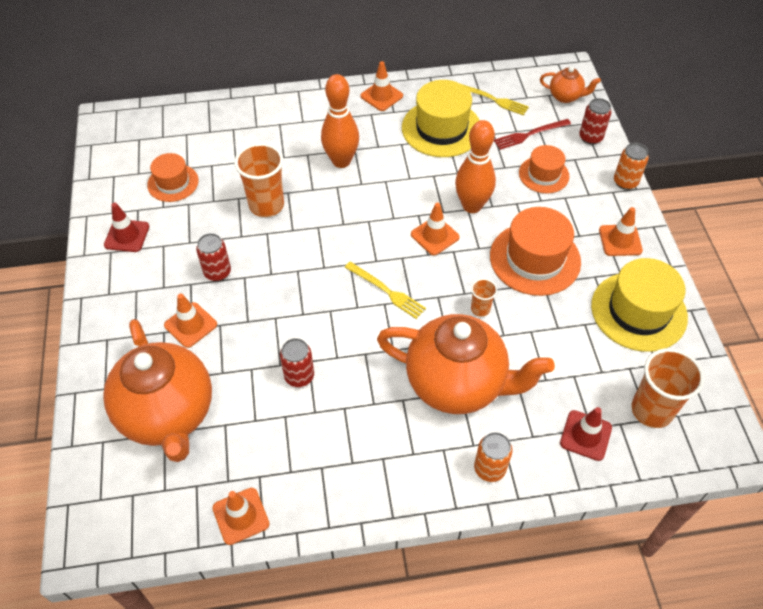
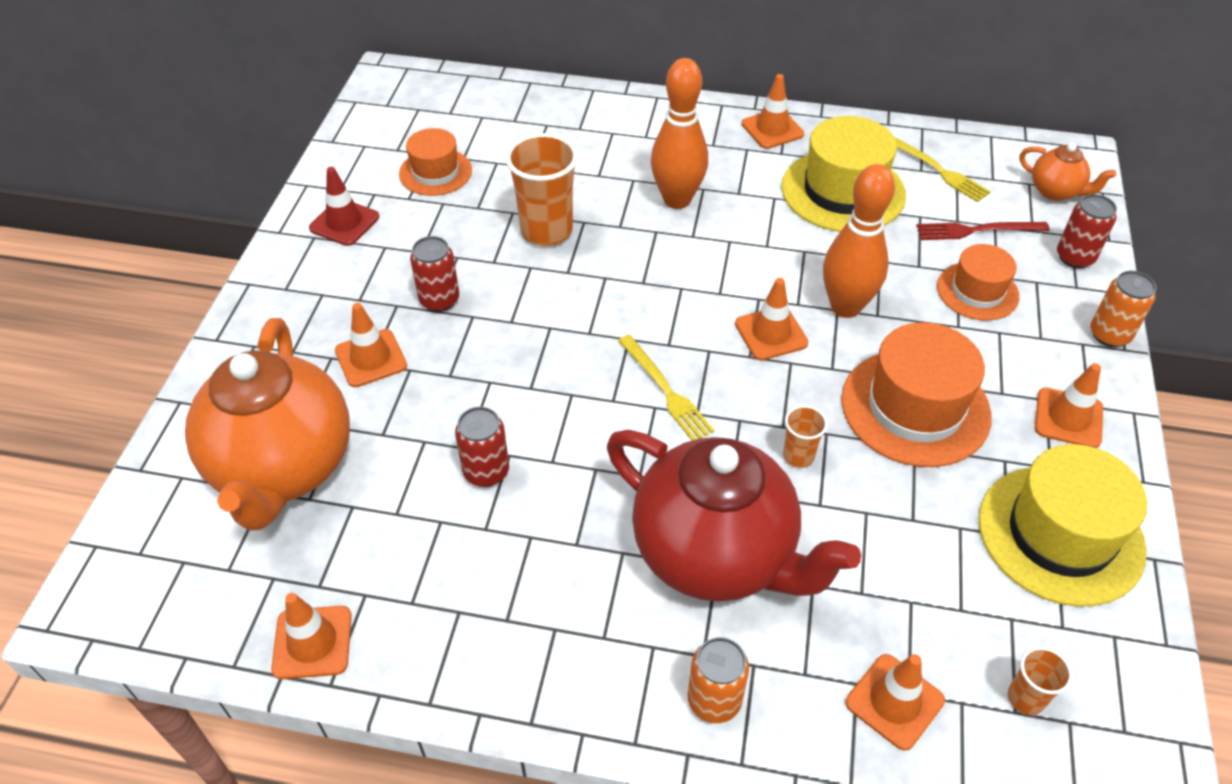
camera: 20 degrees right, 5 degrees down
orange teapot [377,314,555,414] -> red teapot [607,430,861,602]
red traffic cone [560,407,612,461] -> orange traffic cone [846,654,945,751]
orange cup [632,348,704,428] -> orange cup [1008,646,1073,715], size x0.51

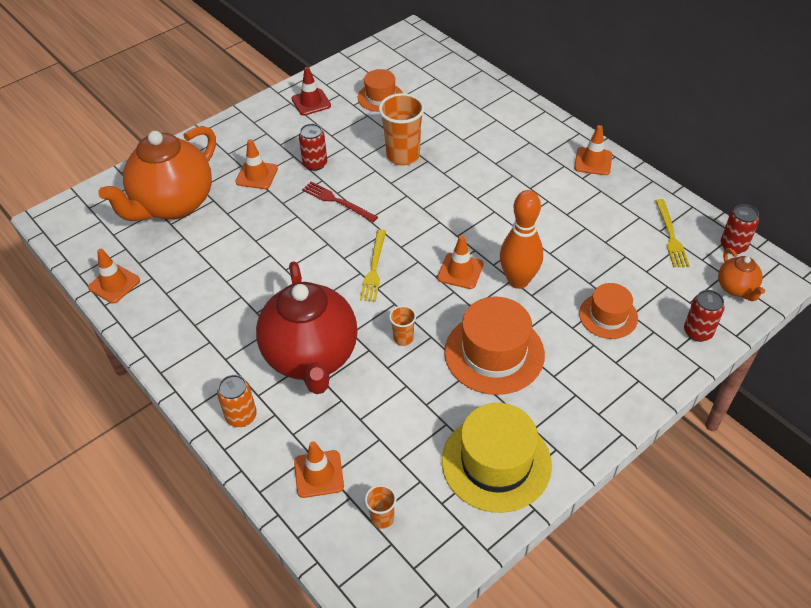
camera: 40 degrees right, 0 degrees up
red can [455,407,509,487] -> red can moved to [721,204,759,254]
orange bowling pin [651,58,708,209] -> none
yellow hat [782,116,906,232] -> none
red fork [916,222,1050,240] -> red fork moved to [302,182,378,222]
orange traffic cone [1035,363,1103,448] -> none
orange can [1090,271,1156,347] -> none

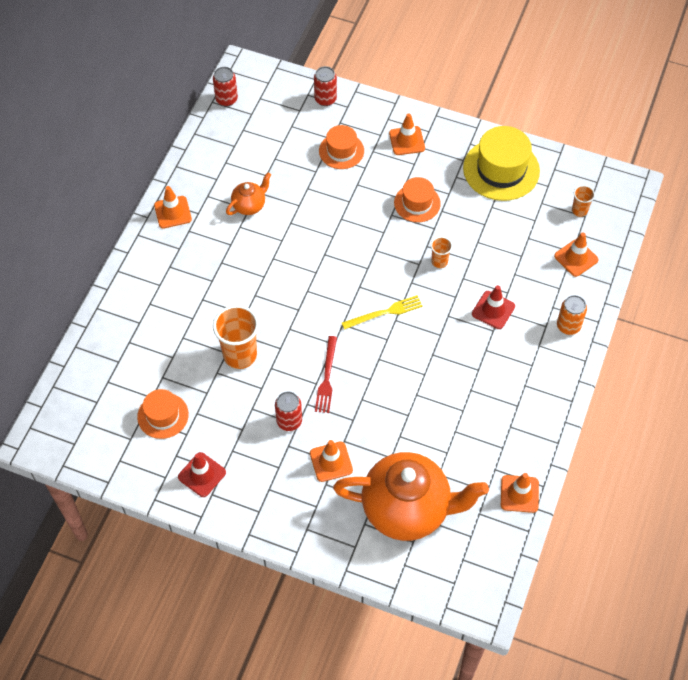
camera: 120 degrees left, 10 degrees up
red teapot [256,261,357,394] -> red traffic cone [472,285,515,329]
orange traffic cone [437,235,484,289] -> orange traffic cone moved to [389,113,425,155]
orange hat [444,297,545,395] -> orange hat [394,177,441,222], size x0.60
orange bowling pin [500,190,543,289] -> none
yellow fork [655,199,690,268] -> none
orange teapot [718,248,765,301] -> orange teapot moved to [226,173,271,215]

